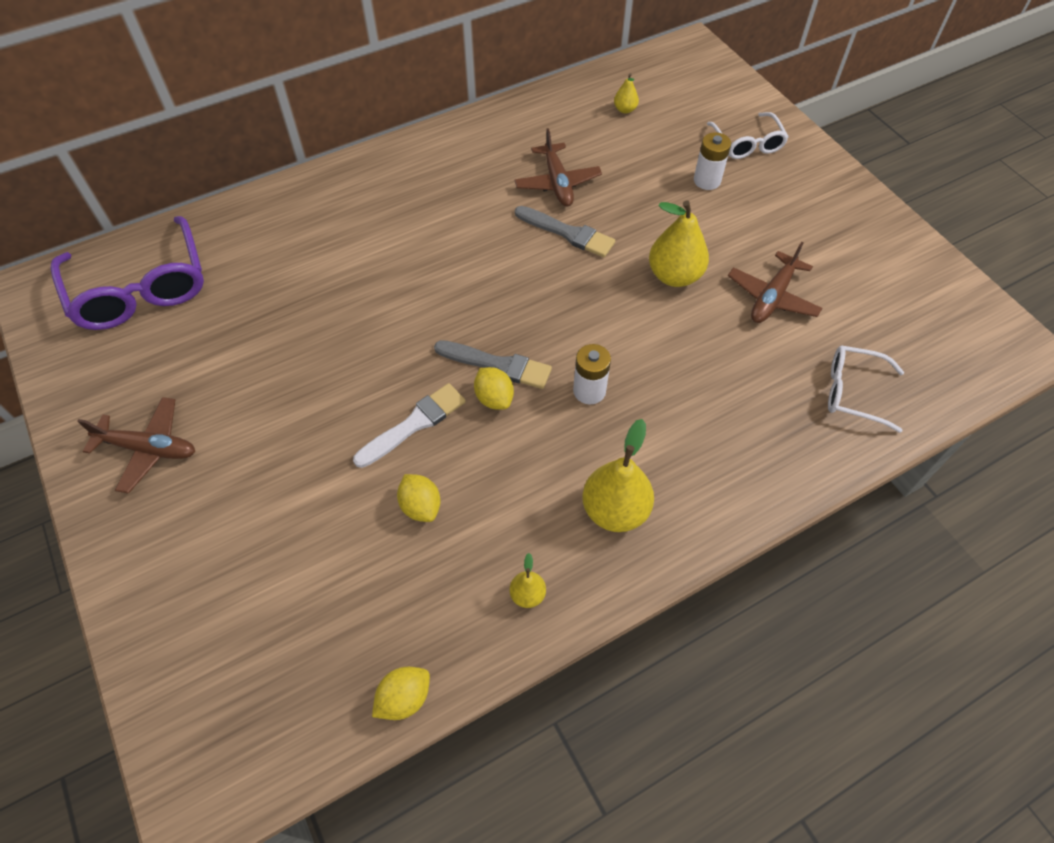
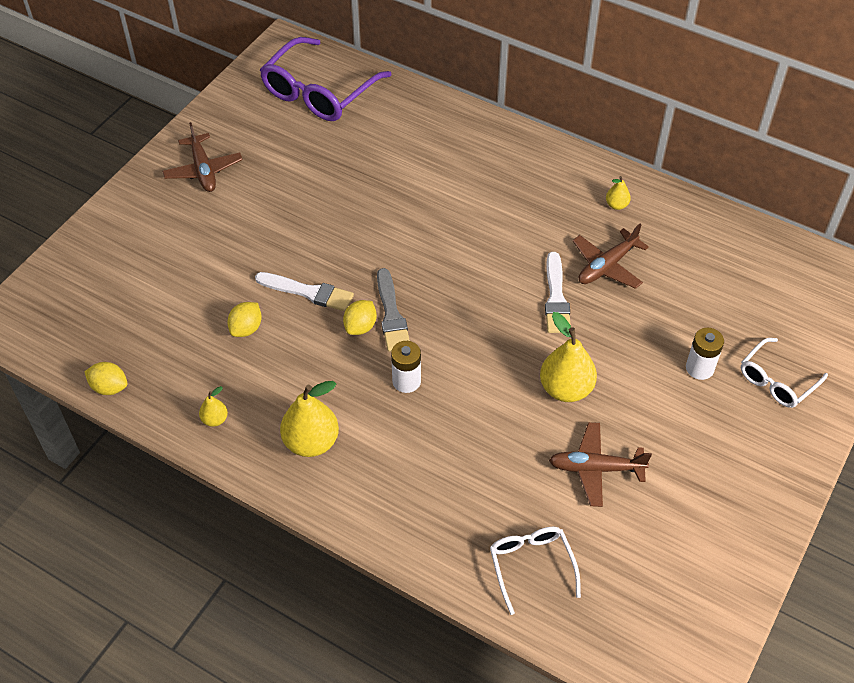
camera: 60 degrees right, 5 degrees down
grey brush [515,206,615,257] -> white brush [545,252,571,333]
yellow pear [614,73,639,113] -> yellow pear moved to [606,176,631,210]

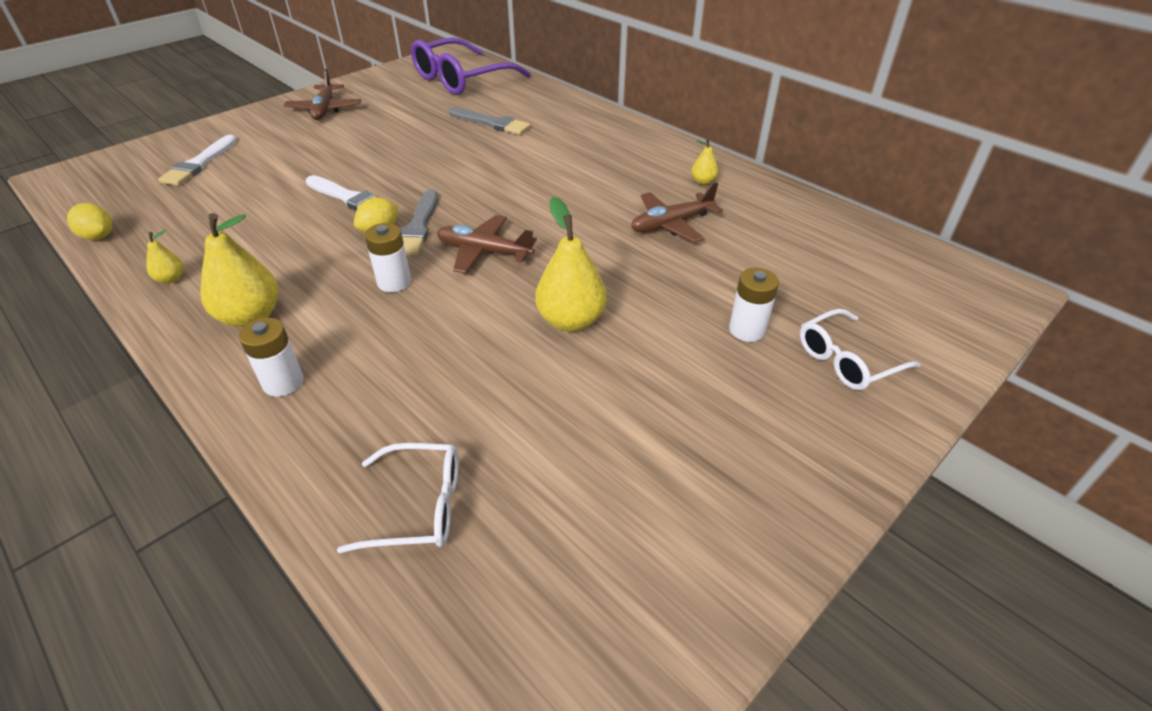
camera: 15 degrees right, 10 degrees down
yellow lemon [227,302,262,337] -> none
white glasses [490,527,581,615] -> white glasses turned 90 degrees clockwise [337,443,458,553]
white brush [545,252,571,333] -> white brush moved to [158,135,237,186]
brown plane [549,422,652,507] -> brown plane moved to [437,215,537,274]
none -> white battery [239,318,304,397]
none -> grey brush [449,107,531,135]

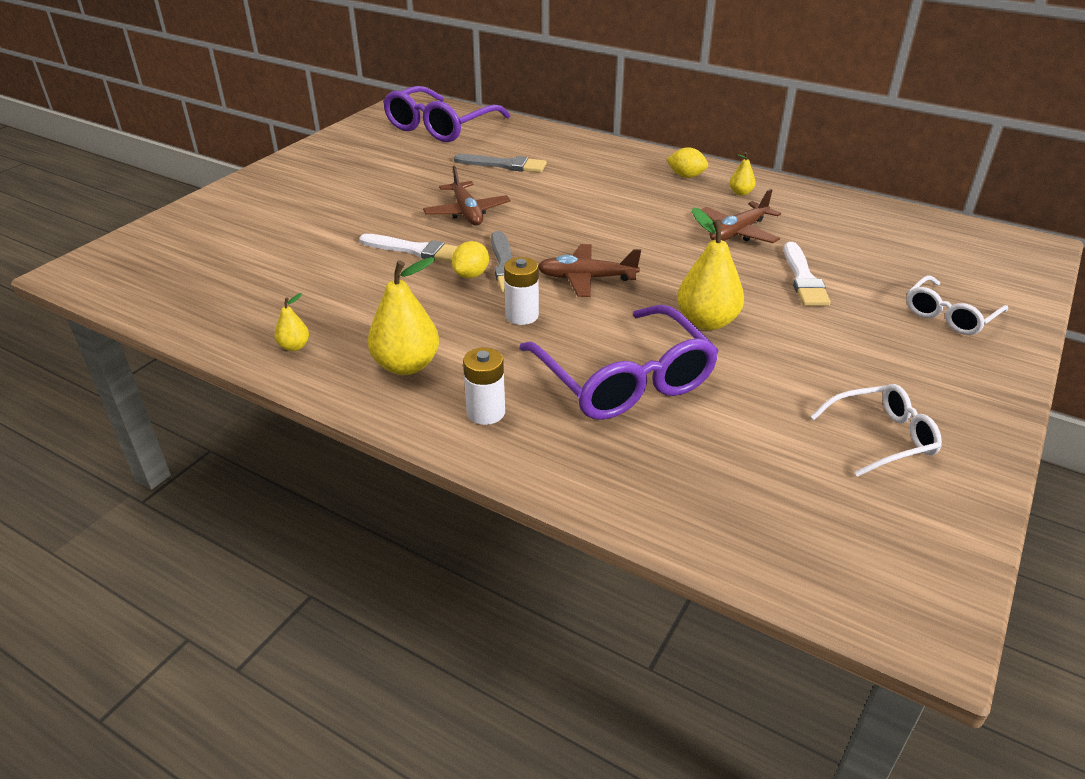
camera: 15 degrees left, 5 degrees down
yellow lemon [67,203,112,240] -> yellow lemon moved to [666,147,708,178]
white brush [158,135,237,186] -> white brush moved to [784,242,831,306]
brown plane [283,69,361,120] -> brown plane moved to [423,166,511,225]
white glasses [337,443,458,553] -> white glasses moved to [810,384,942,477]
white battery [729,268,779,342] -> none
none -> purple glasses [519,305,719,420]

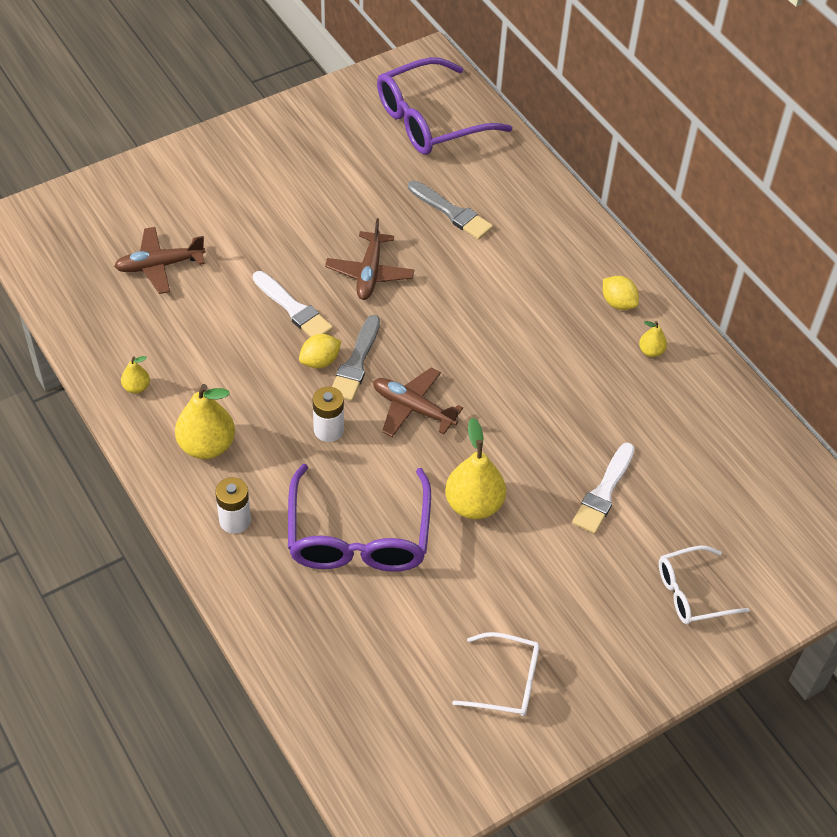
camera: 25 degrees right, 15 degrees up
brown plane [700,189,781,243] -> brown plane moved to [114,227,206,294]

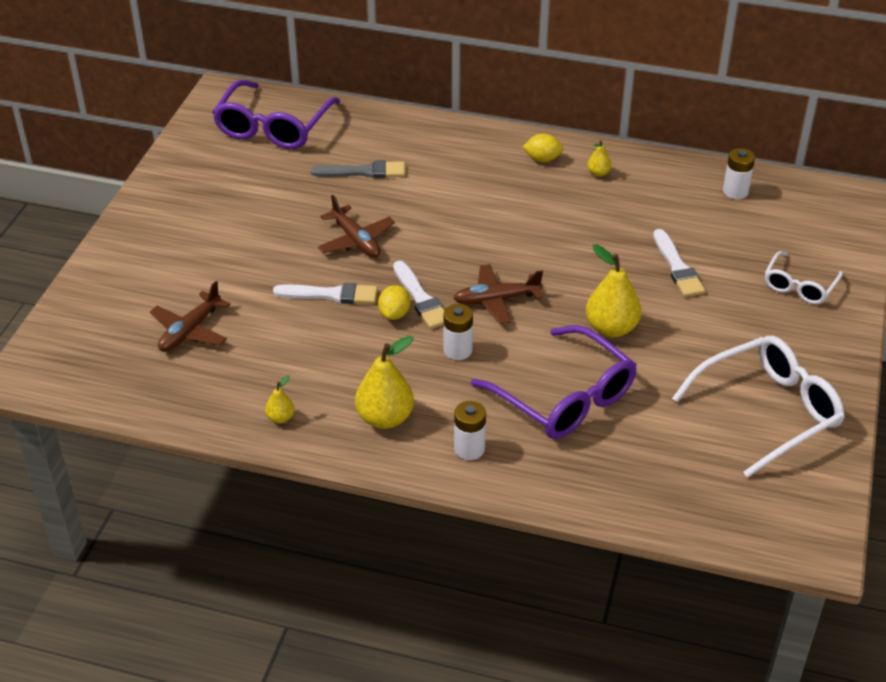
camera: 40 degrees left, 10 degrees down
grey brush [332,315,380,401] -> white brush [393,261,445,329]
white glasses [452,632,540,716] -> white glasses [672,336,845,478], size x1.77
none -> white battery [723,148,755,199]

